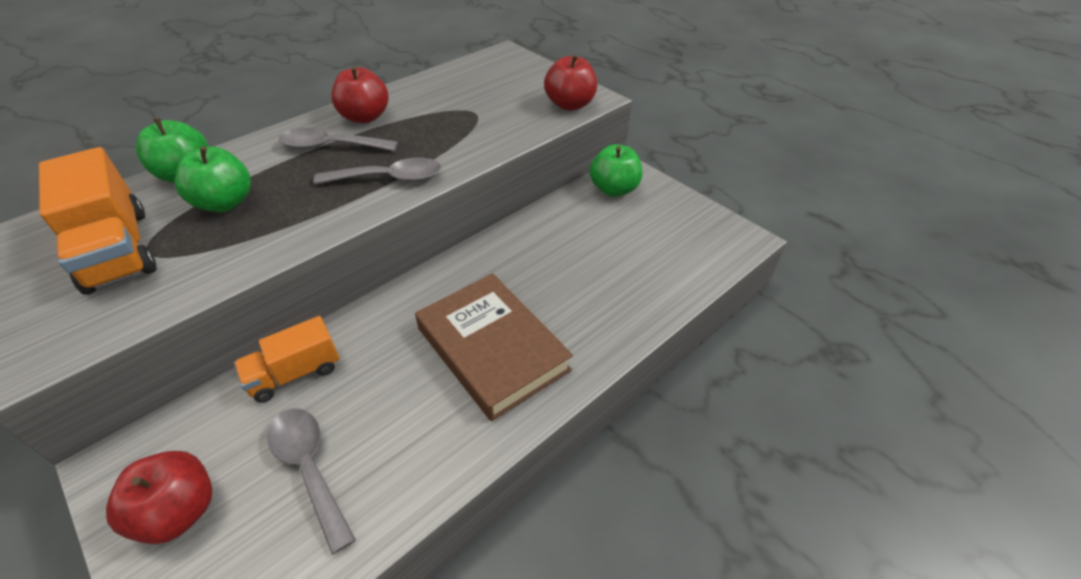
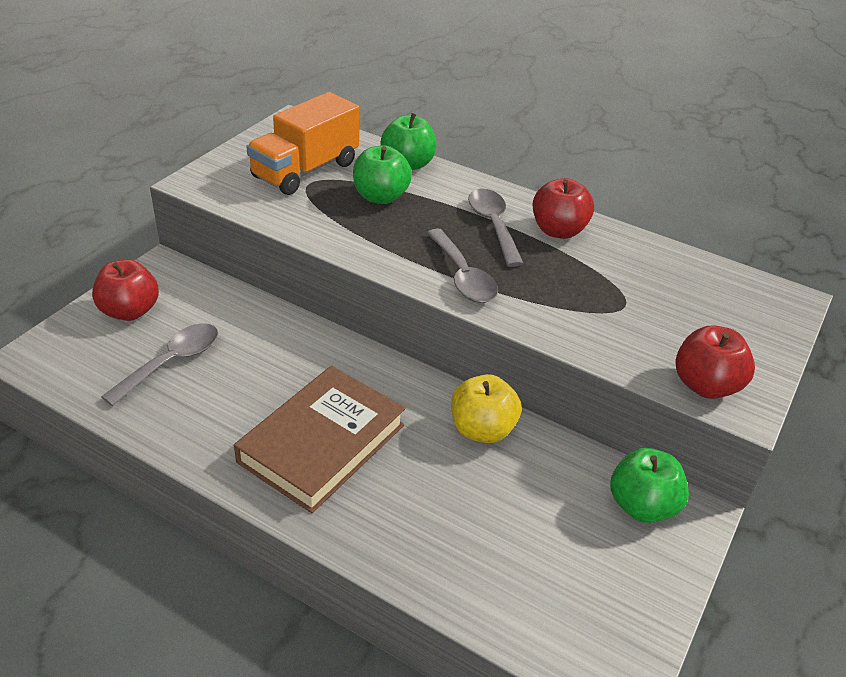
camera: 70 degrees right, 5 degrees down
orange truck [234,316,339,403] -> none
none -> yellow apple [451,374,521,443]

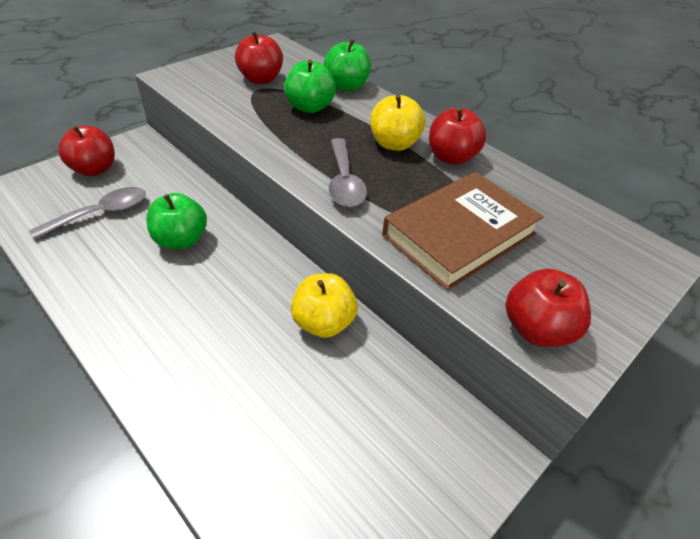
camera: 15 degrees right, 5 degrees up
brown book [234,366,405,513] -> brown book moved to [382,172,544,291]
orange truck [246,92,359,195] -> red apple [235,31,283,84]
grey spoon [468,189,524,267] -> yellow apple [370,94,425,151]
green apple [610,448,689,523] -> green apple moved to [146,193,207,249]

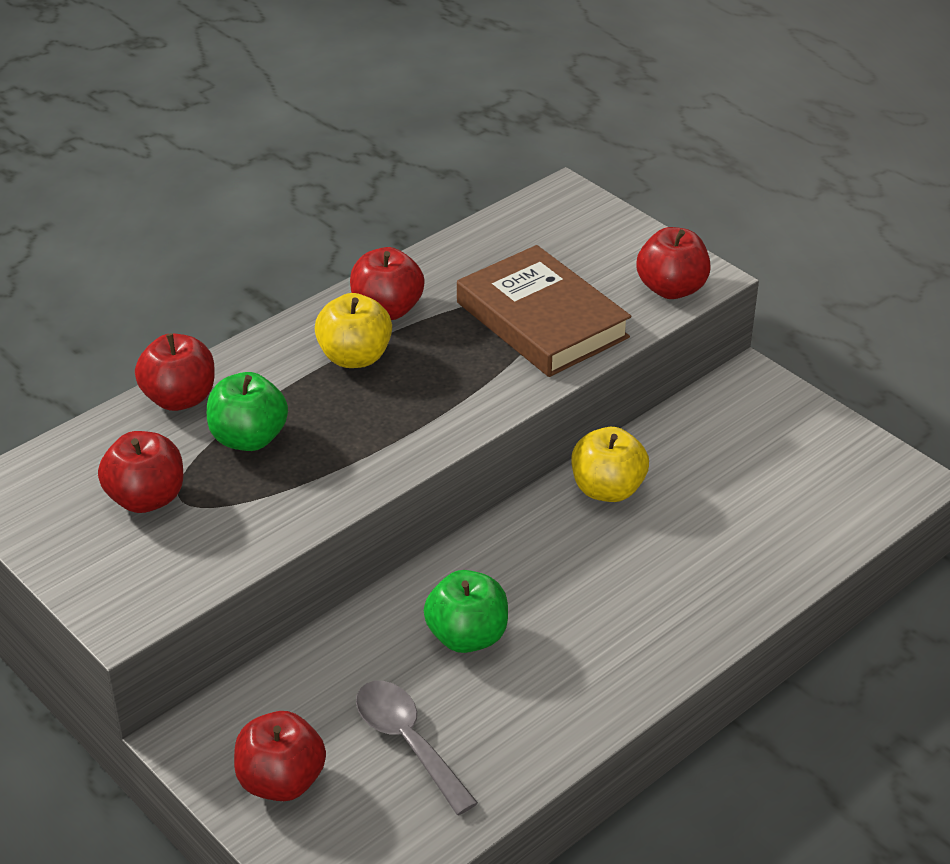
camera: 85 degrees left, 5 degrees down
green apple [324,39,371,91] -> red apple [135,333,215,411]
grey spoon [329,138,367,207] -> none

